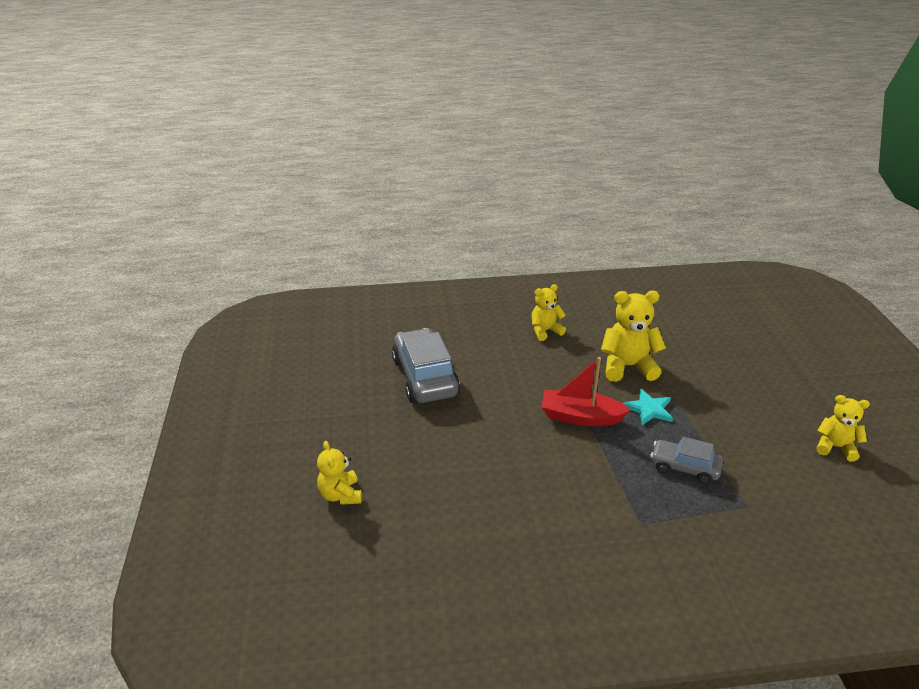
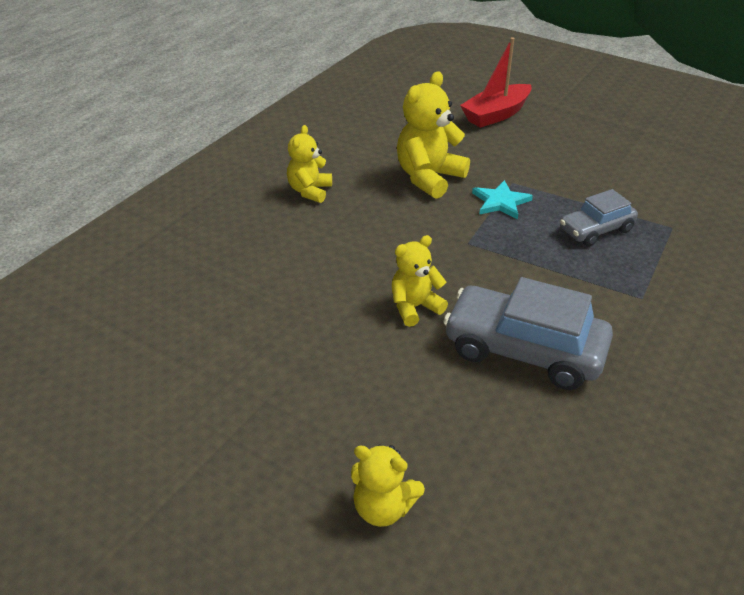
camera: 50 degrees left, 5 degrees up
grey car [392,328,460,403] -> grey car moved to [443,277,613,390]
red boat [542,357,631,426] -> red boat moved to [460,37,532,128]
yellow teddy bear [817,395,870,462] -> yellow teddy bear moved to [392,235,448,327]

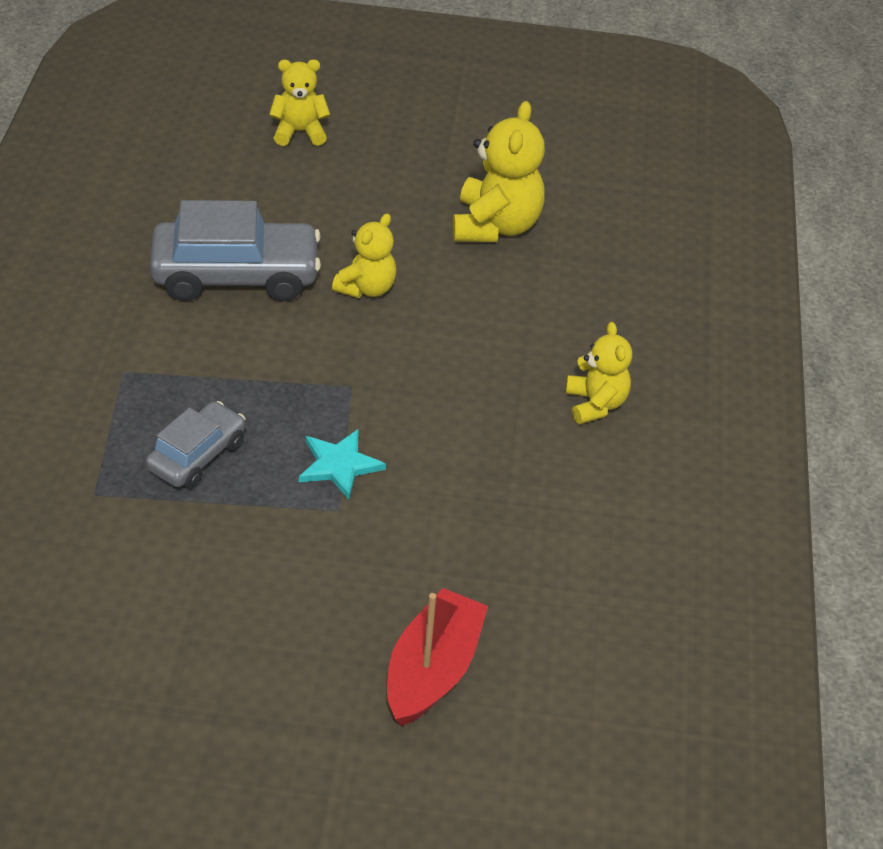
camera: 150 degrees right, 5 degrees up
yellow teddy bear [397,71,470,199] -> yellow teddy bear moved to [453,101,545,242]

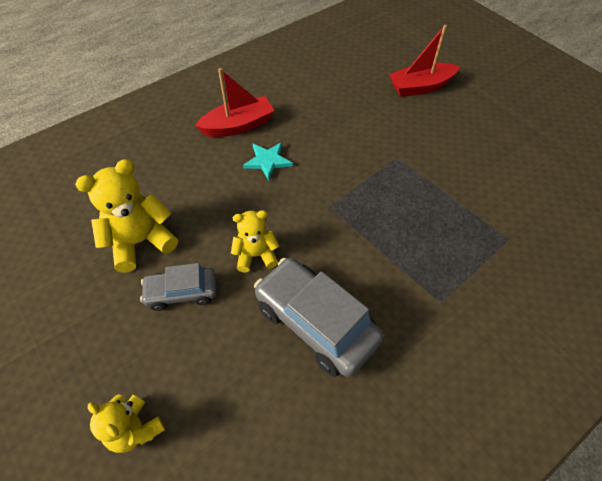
camera: 130 degrees left, 10 degrees up
grey car [146,401,246,489] -> grey car moved to [140,263,217,311]
turquoise star [299,429,386,499] -> turquoise star moved to [243,142,293,181]
yellow teddy bear [566,322,632,424] -> red boat [195,68,274,137]

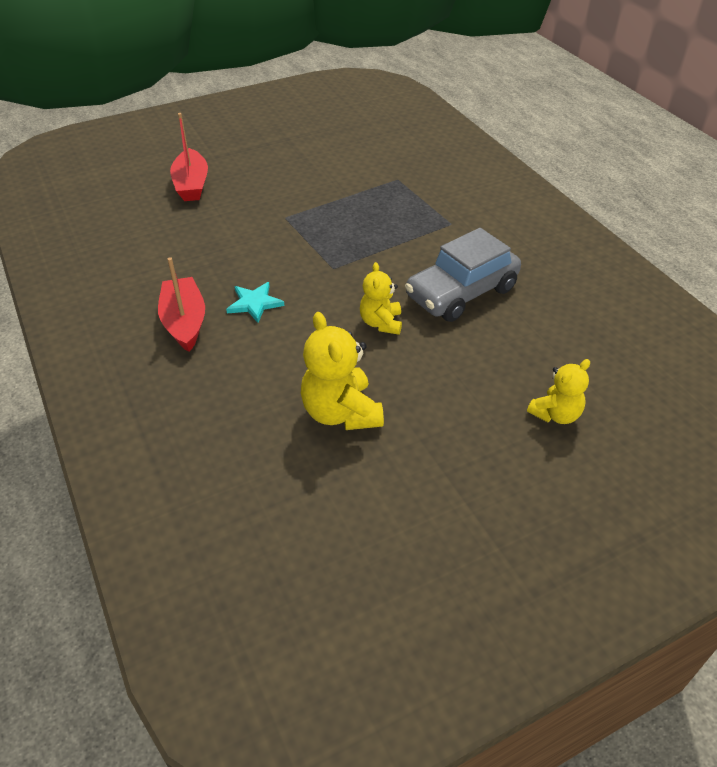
camera: 80 degrees left, 10 degrees down
grey car [140,263,217,311] -> none

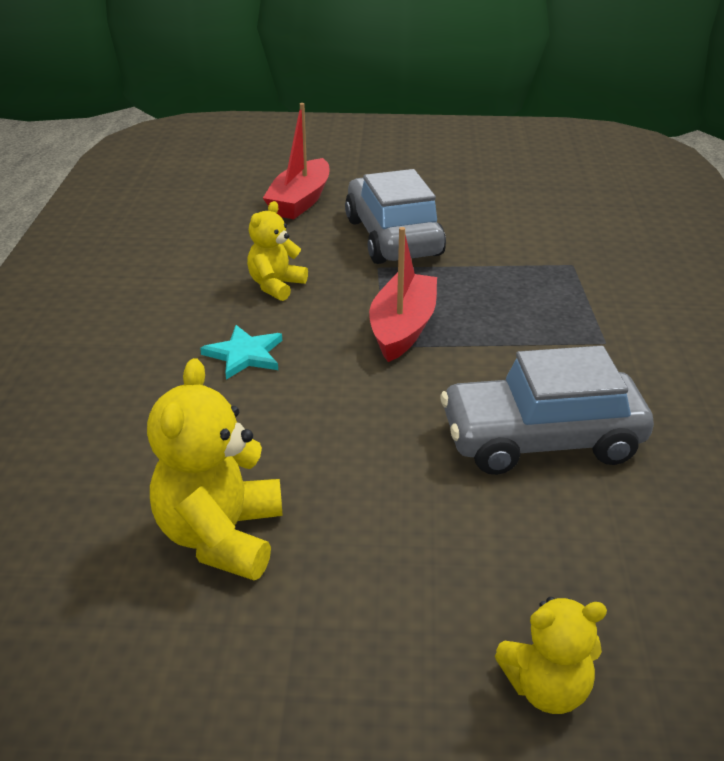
camera: 30 degrees right, 10 degrees down
red boat [158,257,205,352] -> red boat moved to [369,227,437,362]
yellow teddy bear [360,262,402,335] -> yellow teddy bear moved to [247,201,308,301]
none -> grey car [345,169,446,264]

